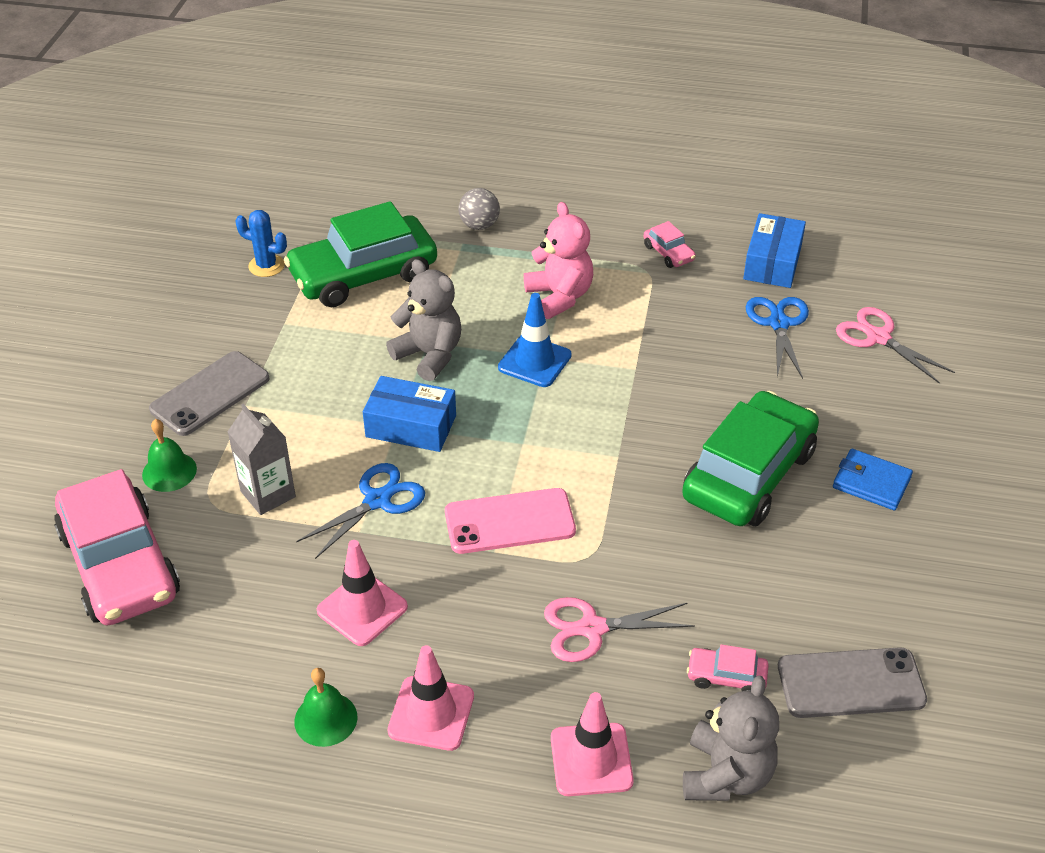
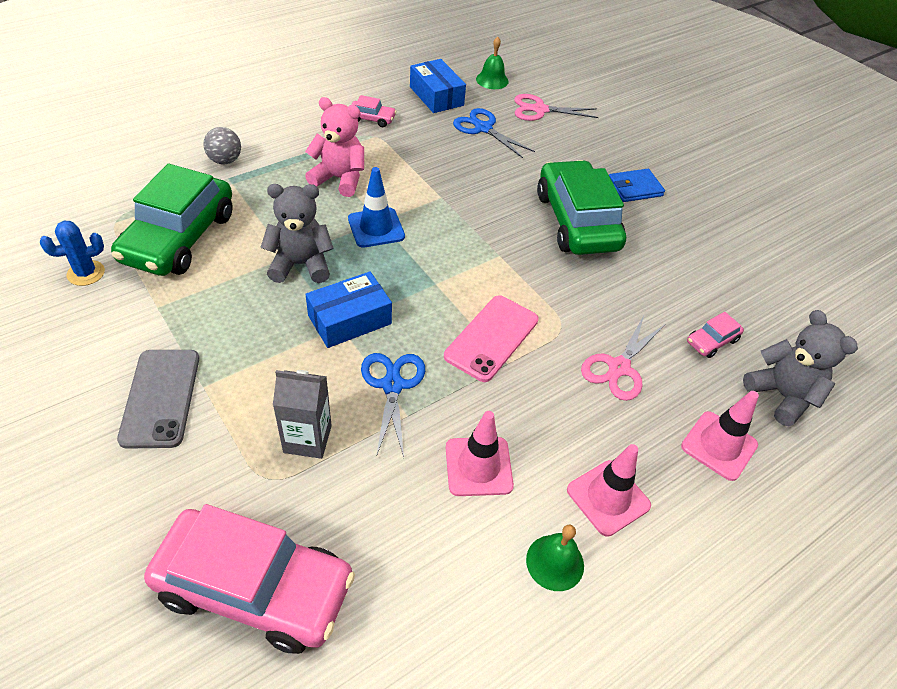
camera: 50 degrees left, 5 degrees up
green bell [142,419,197,492] -> green bell moved to [476,37,509,89]
grey phone [778,647,927,718] -> none

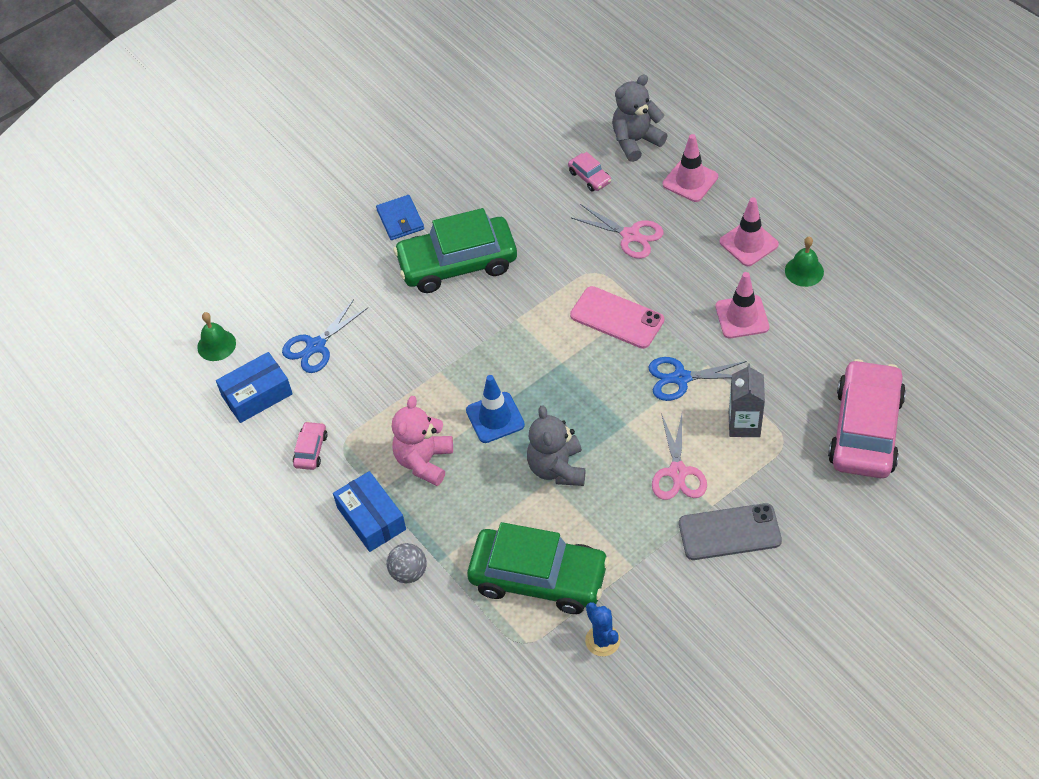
camera: 85 degrees left, 5 degrees up
blue box [305,271,392,348] -> blue box moved to [333,471,406,552]
pink scissors [514,94,599,121] -> pink scissors moved to [652,413,707,500]

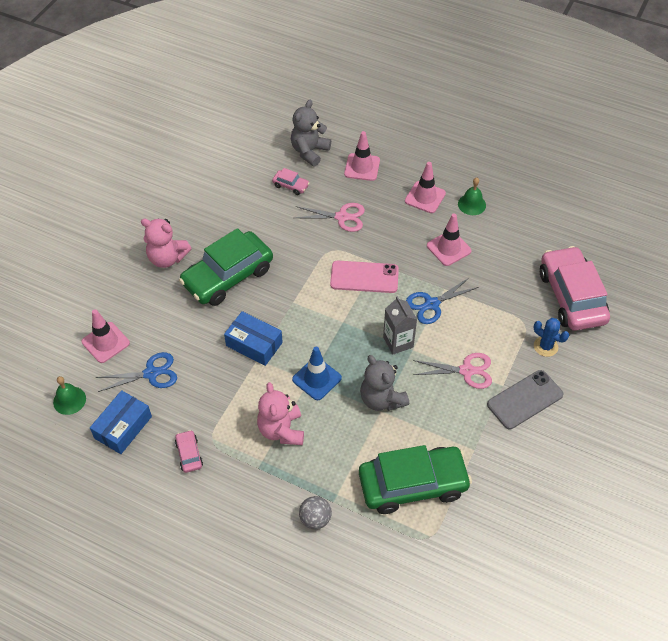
camera: 30 degrees left, 0 degrees up
blue scissors [282,299,368,373] -> blue scissors turned 120 degrees counterclockwise [96,352,177,392]
blue box [333,471,406,552] -> blue box moved to [224,311,283,366]
blue wallet [376,195,424,240] -> pink teddy bear [141,218,191,268]
blue cactus [585,602,620,656] -> blue cactus moved to [533,318,569,357]
pink scissors [652,413,707,500] -> pink scissors turned 60 degrees counterclockwise [413,353,492,389]
grey carton [729,364,765,437] -> grey carton moved to [383,296,417,355]
none -> pink traffic cone [82,309,130,363]

